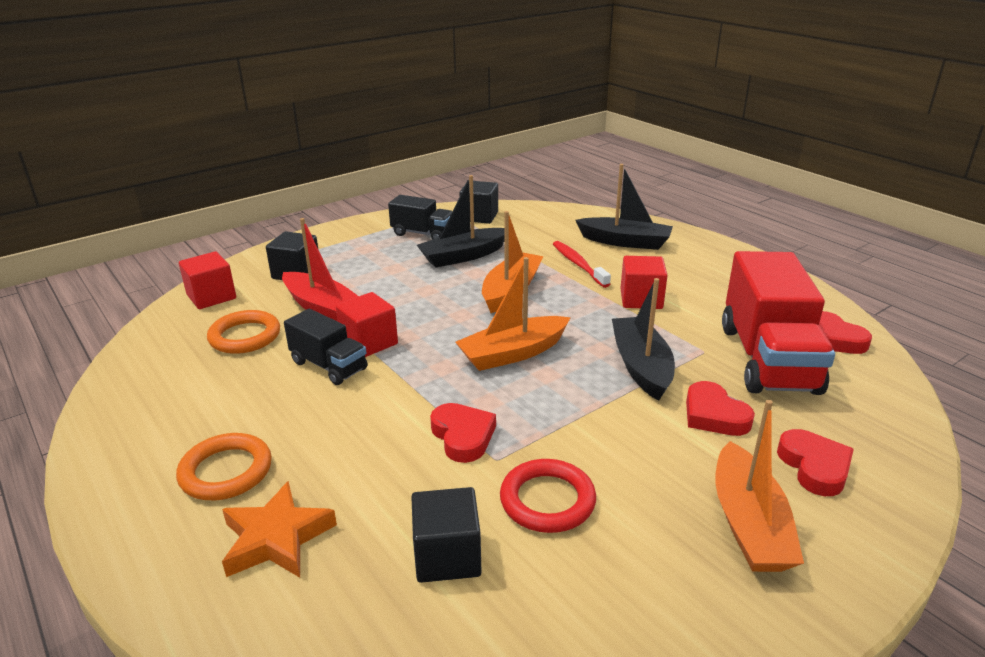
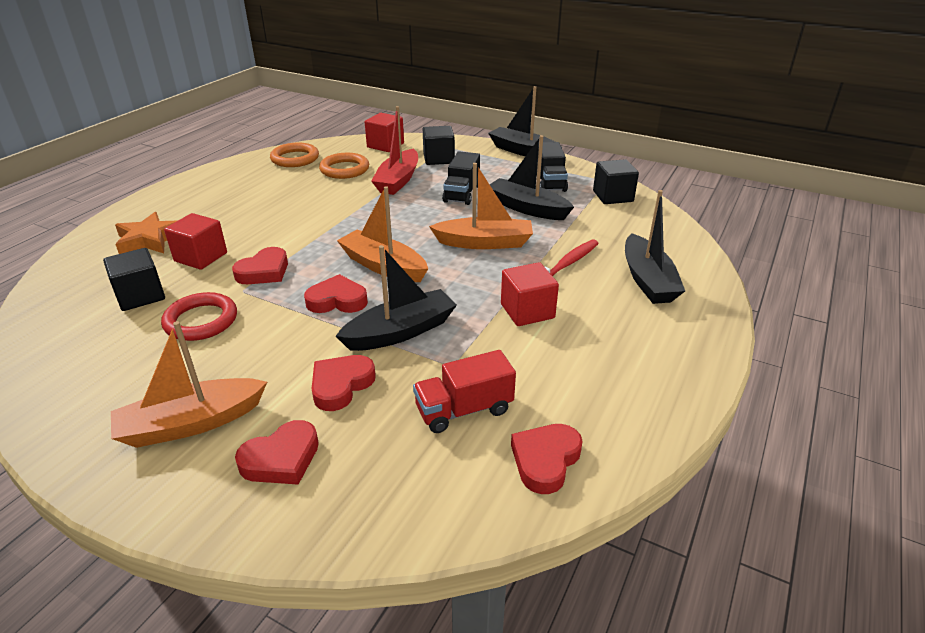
camera: 65 degrees right, 5 degrees up
orange ring [176,433,272,500] -> orange ring moved to [270,143,319,167]
black truck [284,309,367,385] -> black truck moved to [442,152,480,205]
red cube [336,292,398,357] -> red cube moved to [164,213,227,270]
red truck [722,251,835,395] -> red truck [413,350,516,433], size x0.54
none -> red heart [304,274,368,313]
none -> black boat [488,86,562,157]

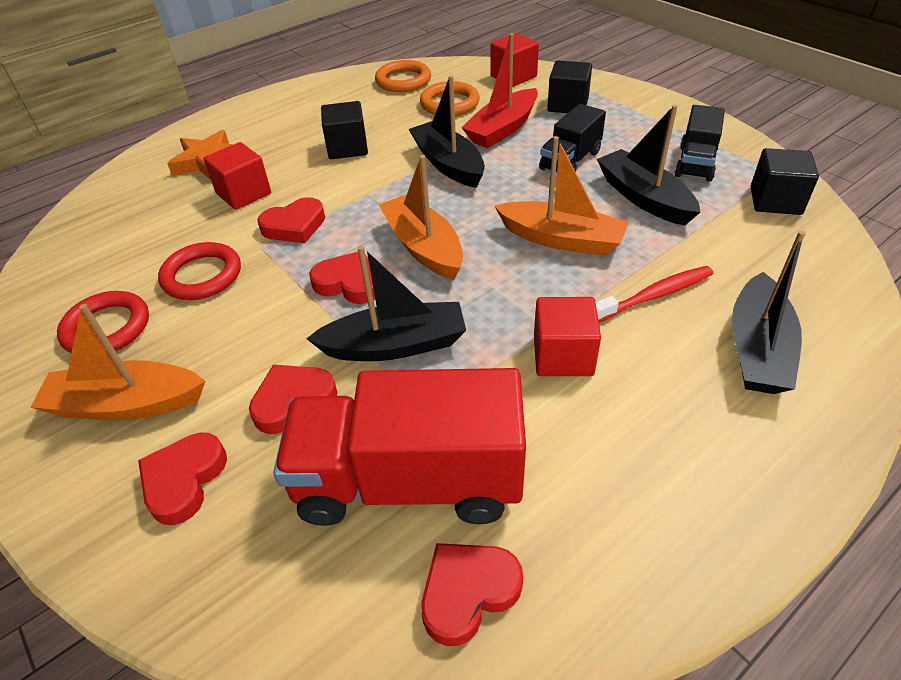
camera: 25 degrees right, 10 degrees up
black cube [103,248,165,311] -> black cube moved to [321,101,368,159]
red heart [235,420,319,485] -> red heart turned 120 degrees clockwise [138,433,227,525]
red truck [413,350,516,433] -> red truck [273,368,526,526], size x1.84
black boat [488,86,562,157] -> black boat moved to [408,75,485,188]
none -> red ring [57,291,149,353]

